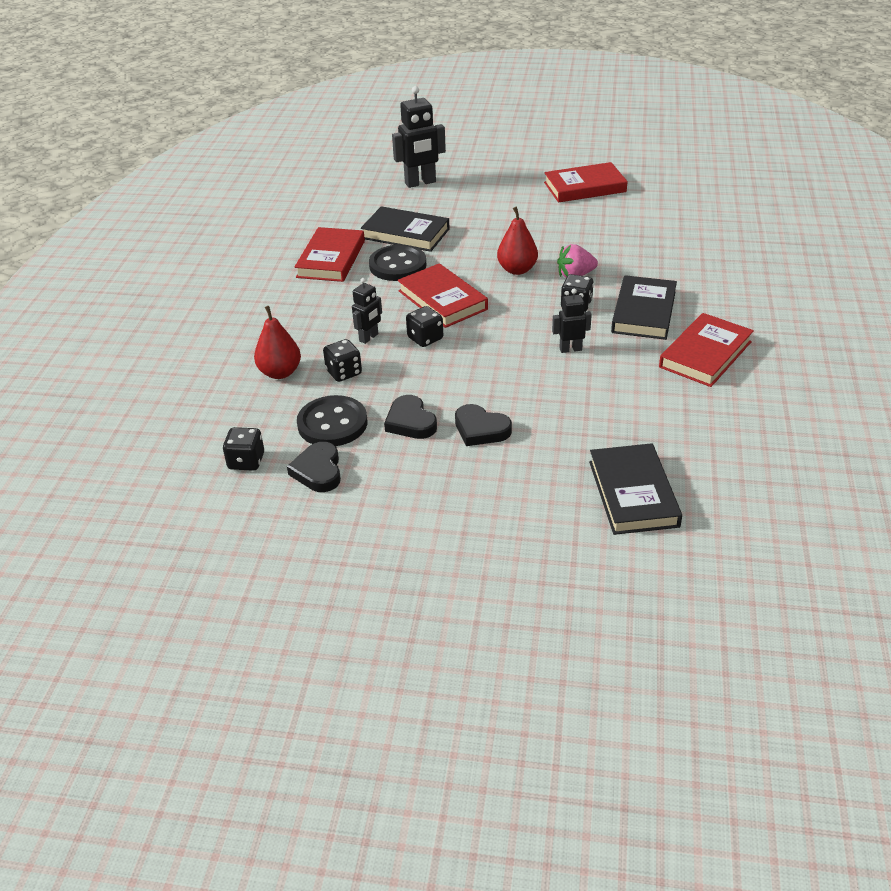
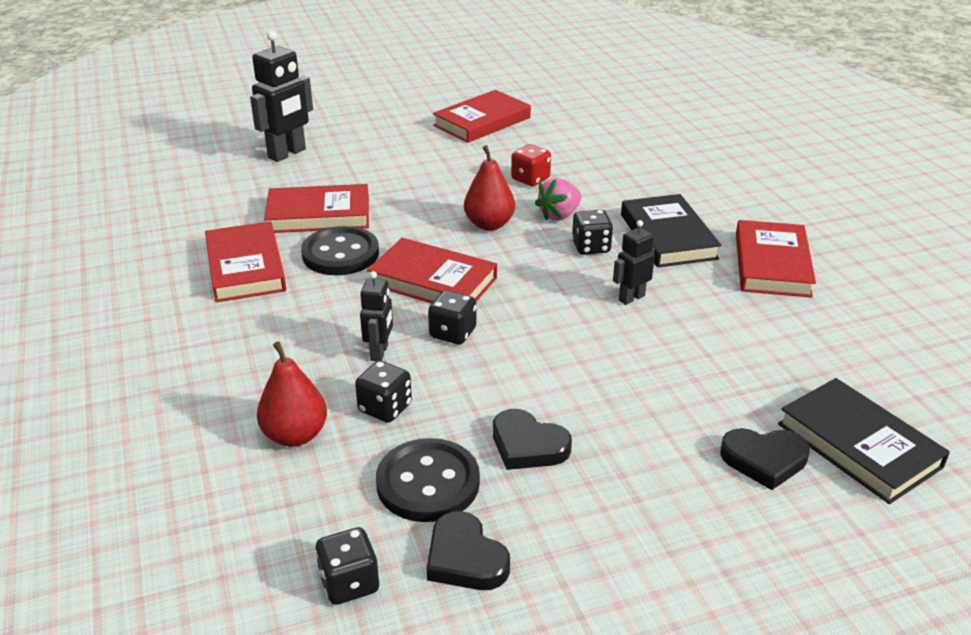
camera: 30 degrees left, 5 degrees down
black book [361,206,450,252] -> red book [264,184,369,233]
black heart [455,404,512,446] -> black heart moved to [720,428,810,490]
none -> red dice [511,144,551,186]

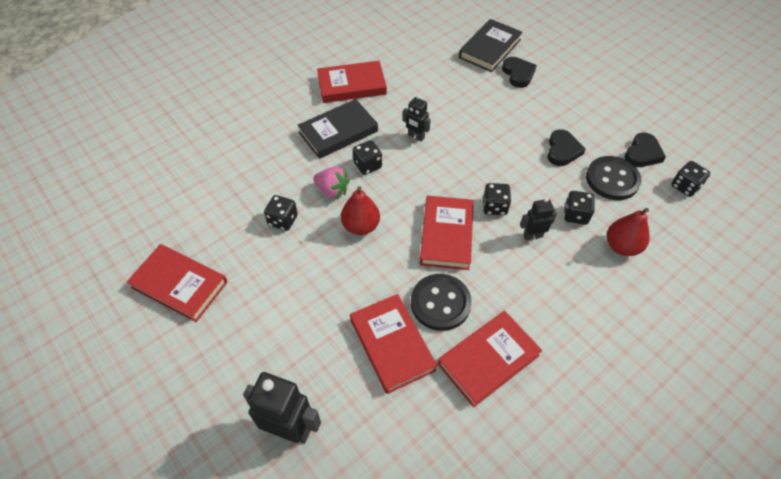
camera: 110 degrees left, 20 degrees up
red dice [511,144,551,186] -> black dice [264,195,298,231]

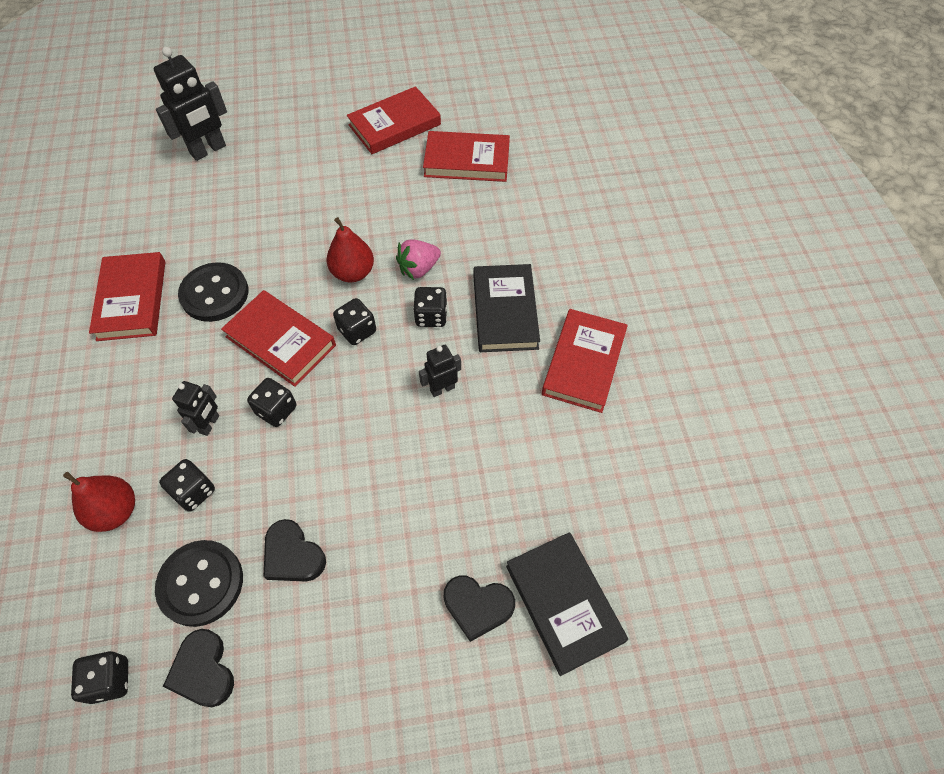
camera: 120 degrees right, 5 degrees up
black dice [264,195,298,231] -> black dice moved to [333,298,376,345]
red book [350,294,437,394] -> red book moved to [423,131,510,182]

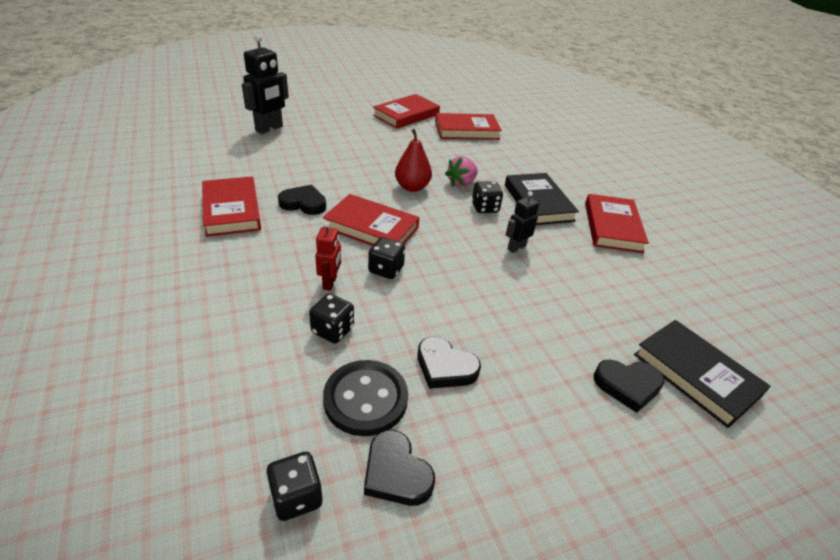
camera: 15 degrees left, 20 degrees down
red pear [63,472,135,532] -> none
black robot [172,381,219,436] -> red robot [315,222,341,291]
black button [178,262,248,322] -> black heart [278,185,326,215]
black dice [333,298,376,345] -> none

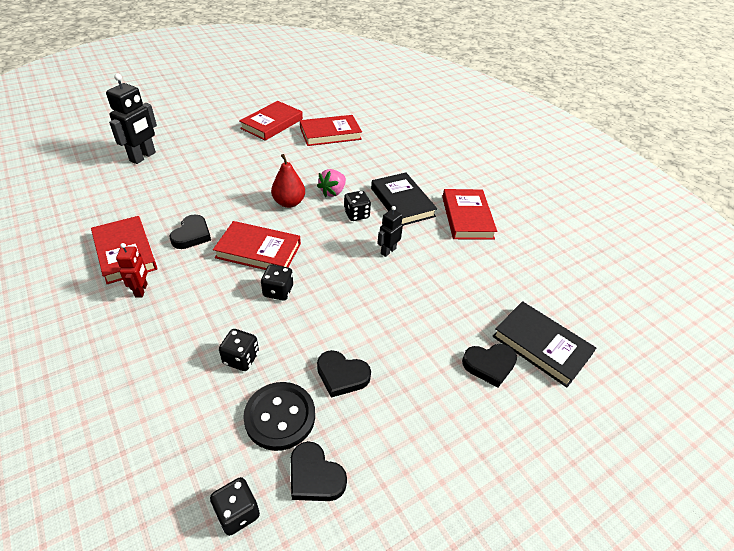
camera: 10 degrees left, 5 degrees up
black heart [278,185,326,215] -> black heart turned 105 degrees clockwise [169,214,211,249]
red robot [315,222,341,291] -> red robot moved to [116,243,147,297]

